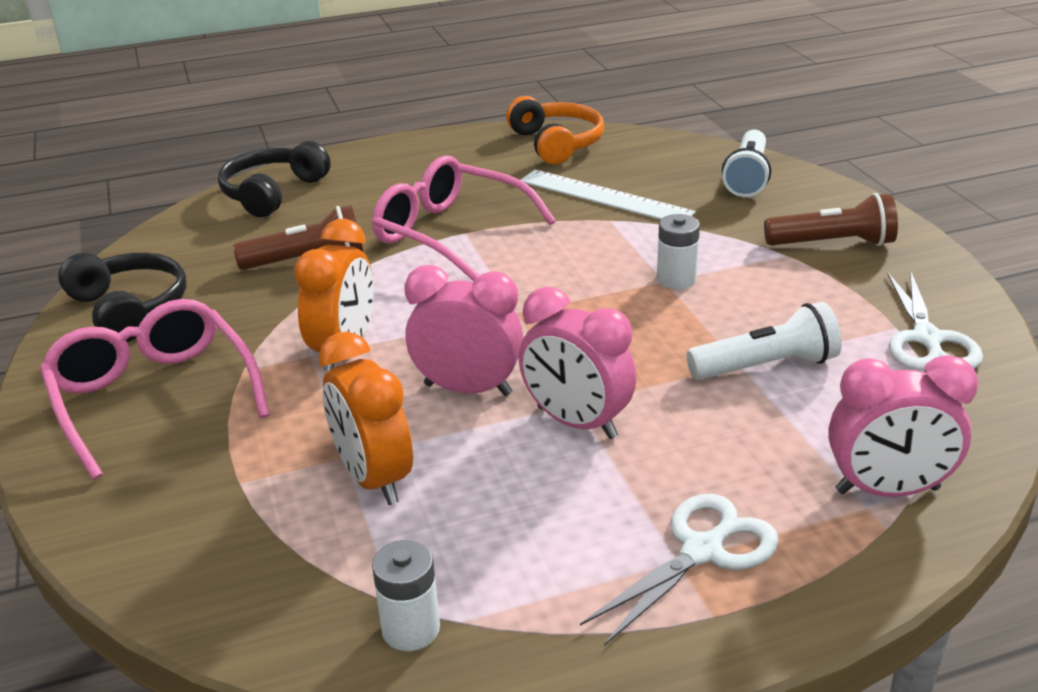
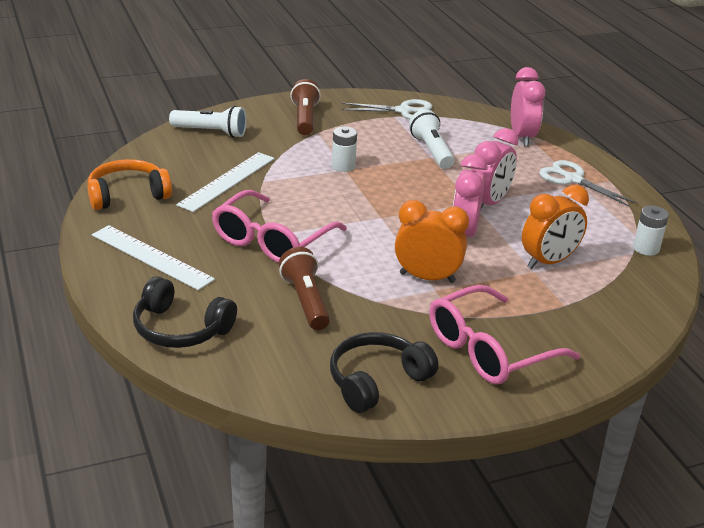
camera: 95 degrees left, 0 degrees up
none -> white ruler [92,225,215,290]

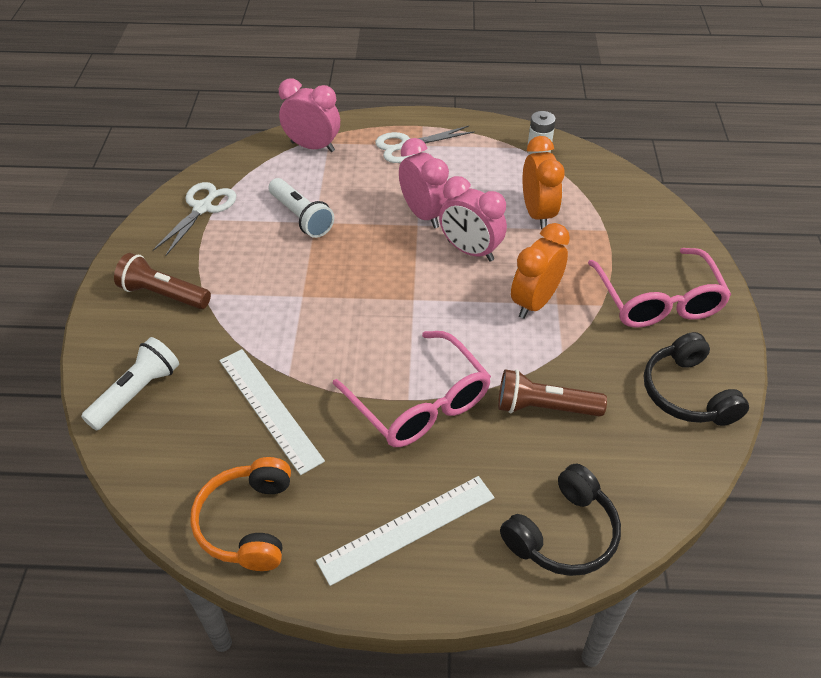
camera: 65 degrees left, 15 degrees up
white battery [332,127,357,172] -> none
white flashlight [409,109,455,169] -> white flashlight turned 135 degrees counterclockwise [268,178,334,238]

